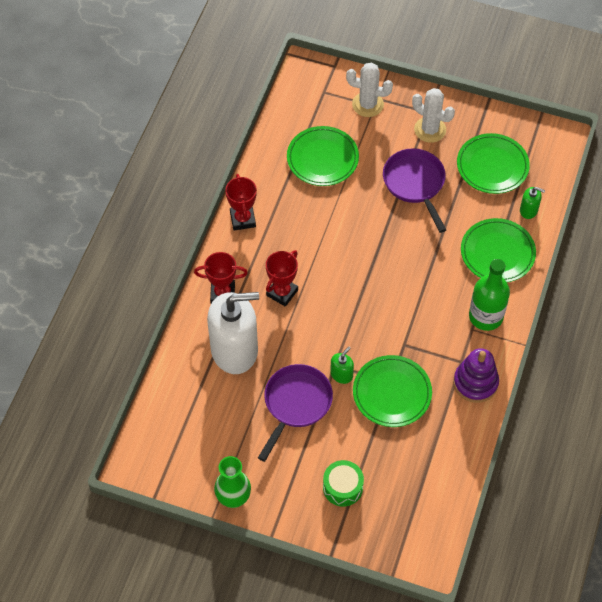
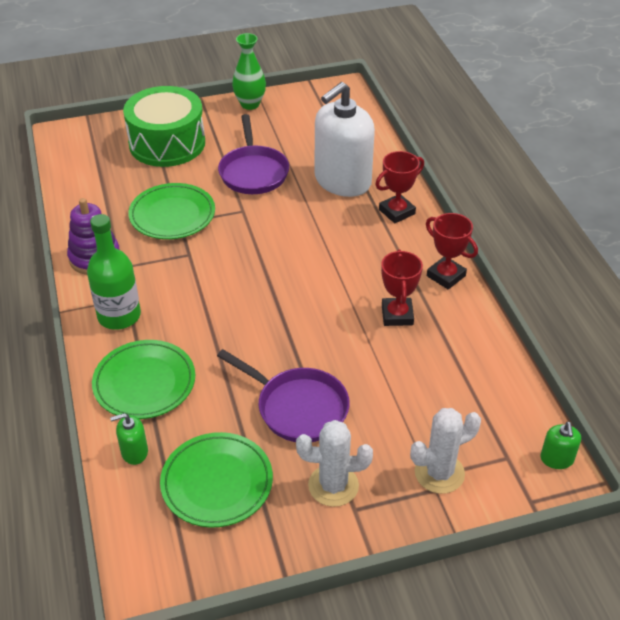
camera: 145 degrees right, 15 degrees down
red trophy [266,250,298,307] -> red trophy moved to [381,249,423,326]
green plate [287,126,359,186] -> none
green drum [323,460,364,507] -> green drum [123,86,205,167], size x1.96
green soap dispenser [330,347,354,384] -> green soap dispenser moved to [540,422,581,469]

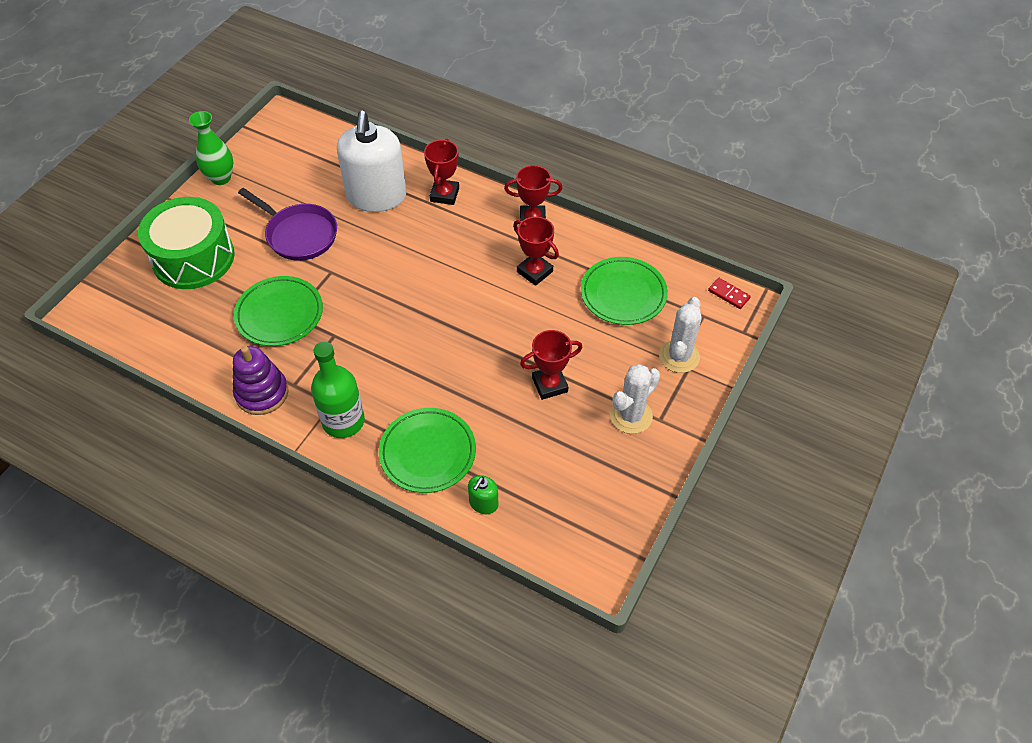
camera: 45 degrees left, 10 degrees up
green plate [160,432,273,528] -> green plate moved to [581,257,668,325]
purple pan [217,349,350,442] -> red trophy [520,330,583,400]
green soap dispenser [540,422,581,469] -> red domino [708,278,751,309]

